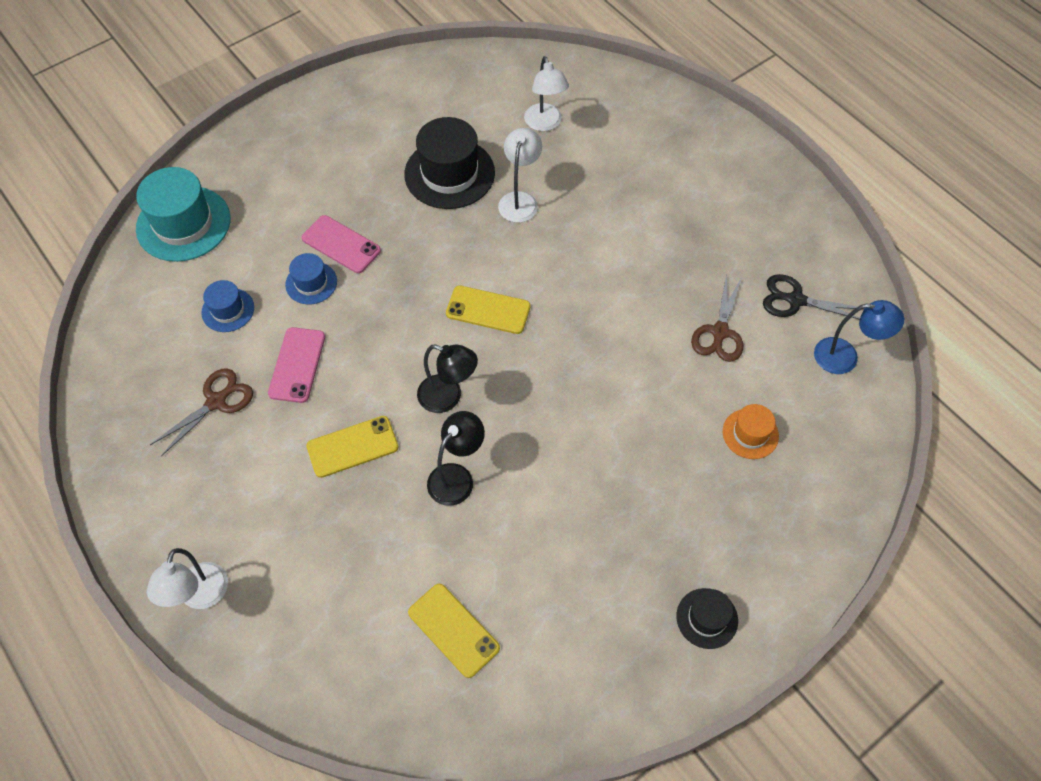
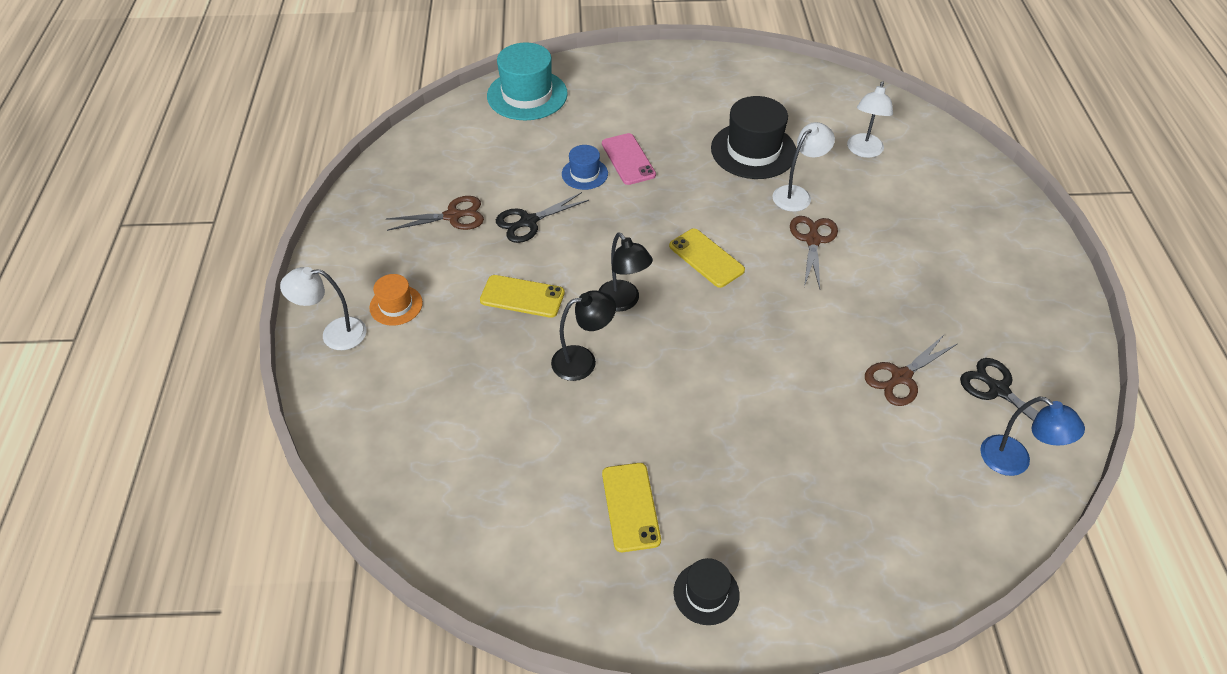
camera: 35 degrees right, 10 degrees down
white lamp [147,548,228,609] -> white lamp turned 45 degrees clockwise [280,267,367,350]
blue hat [201,280,254,332] -> none
pink phone [268,327,325,403] -> black scissors [496,192,589,243]
yellow phone [408,584,500,678] -> yellow phone moved to [602,463,661,552]
orange hat [723,404,779,459] -> orange hat moved to [369,274,423,326]
none -> brown scissors [790,216,838,289]

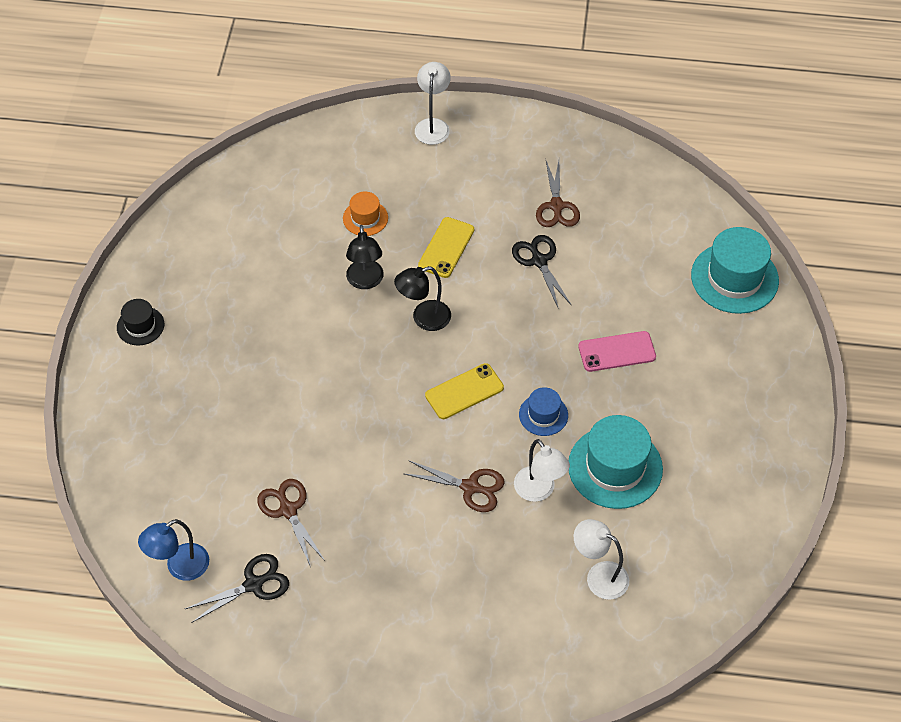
camera: 100 degrees right, 5 degrees up
orange hat [369,274,423,326] -> orange hat moved to [343,192,388,236]
blue hat [562,145,608,190] -> blue hat moved to [519,387,568,436]
yellow phone [602,463,661,552] -> none
black hat [711,96,796,179] -> turquoise hat [569,415,663,509]

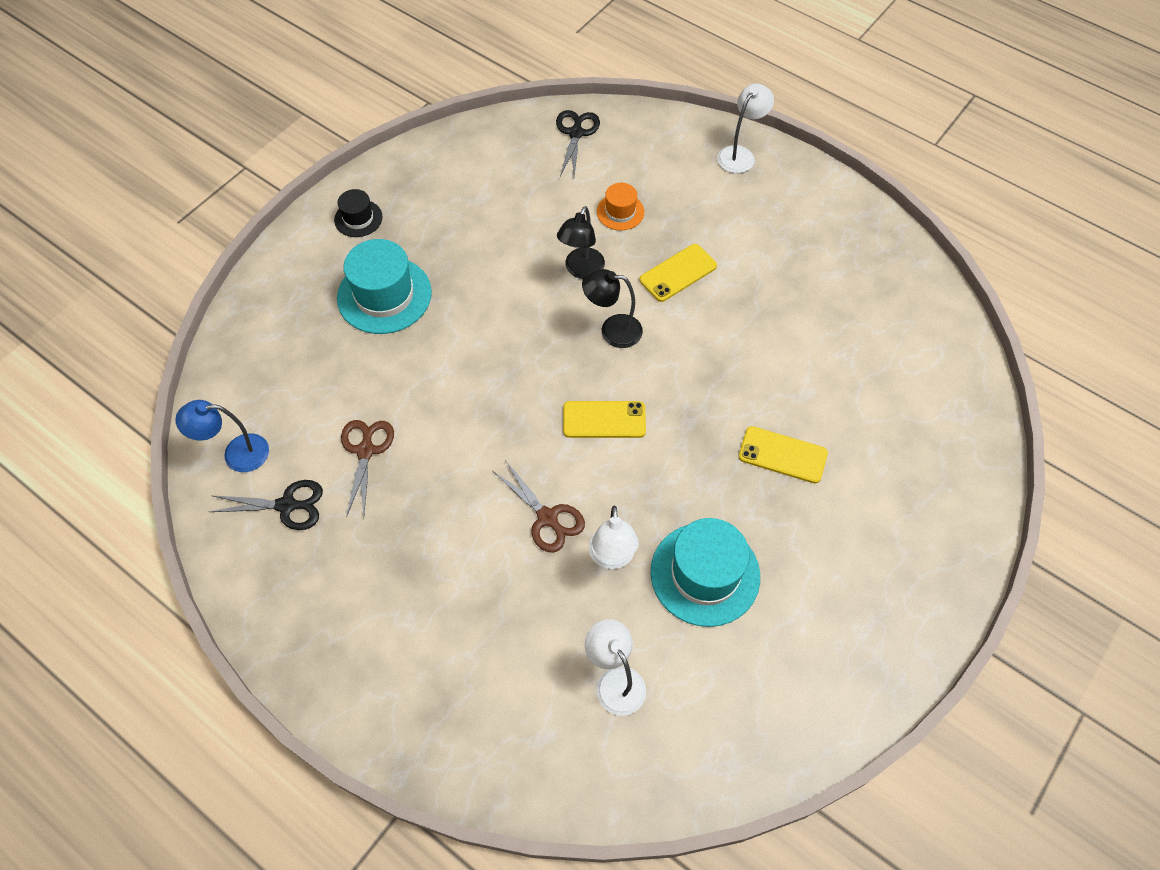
camera: 30 degrees right, 5 degrees up
black scissors [512,235,572,309] -> black scissors moved to [556,110,600,177]
blue hat [519,387,568,436] -> none
brown scissors [536,161,580,227] -> none
pink phone [578,331,656,372] -> yellow phone [738,426,828,484]
turquoise hat [691,227,779,314] -> turquoise hat moved to [337,239,432,334]

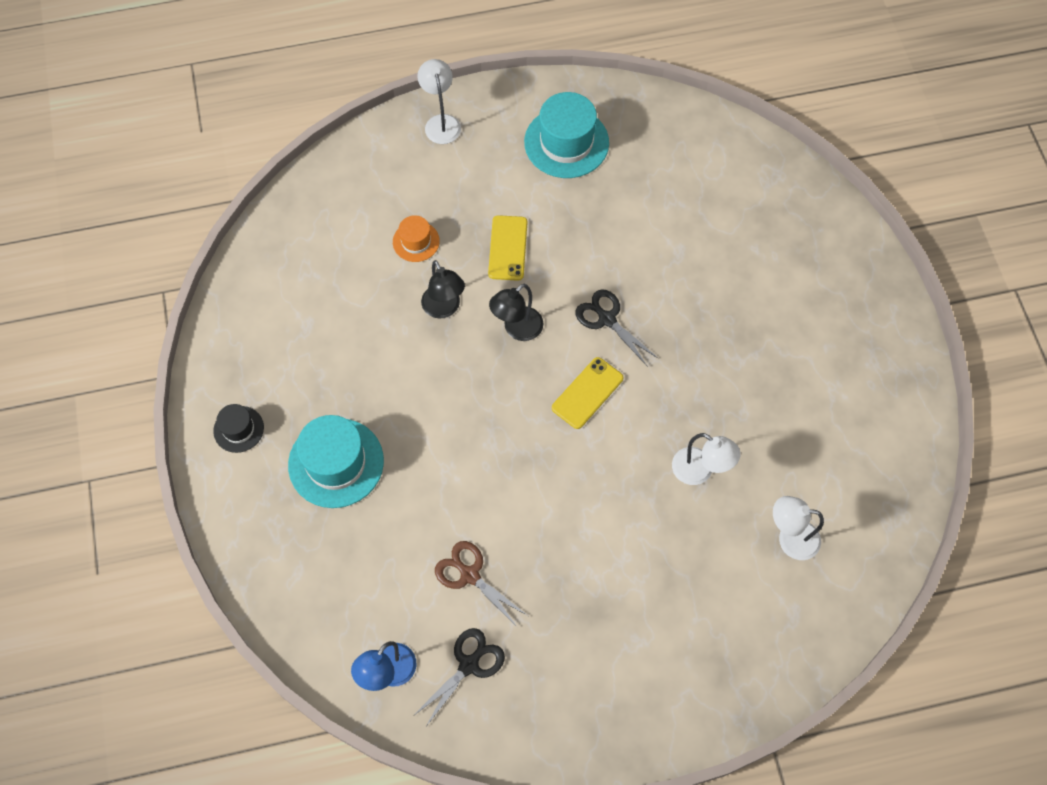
camera: 50 degrees left, 5 degrees up
brown scissors [493,460,585,553] -> none
black scissors [556,110,600,177] -> black scissors moved to [575,289,658,367]
turquoise hat [651,518,760,627] -> turquoise hat moved to [524,92,609,178]
yellow phone [738,426,828,484] -> none

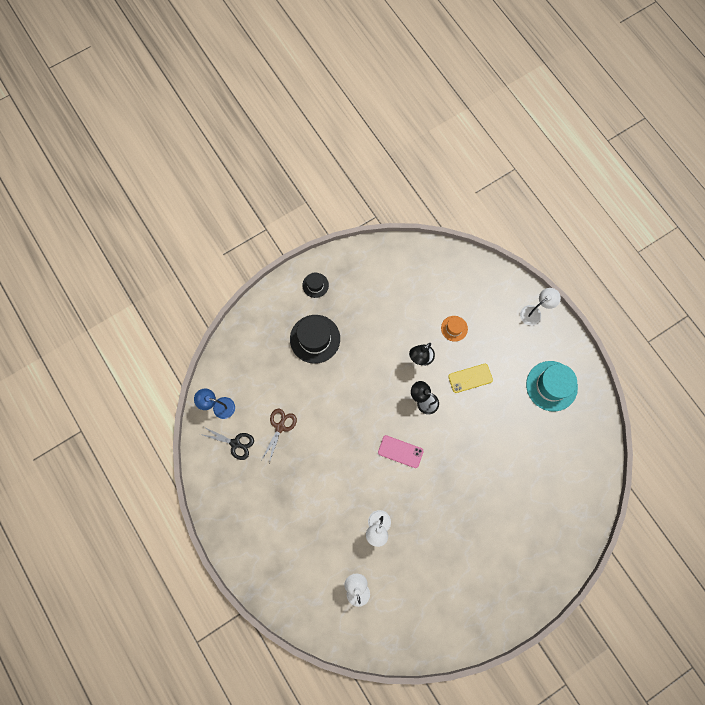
camera: 70 degrees right, 10 degrees up
turquoise hat [288,415,384,508] -> black hat [290,315,340,364]
yellow phone [552,357,624,429] -> pink phone [378,435,423,468]
black scissors [575,289,658,367] -> none

